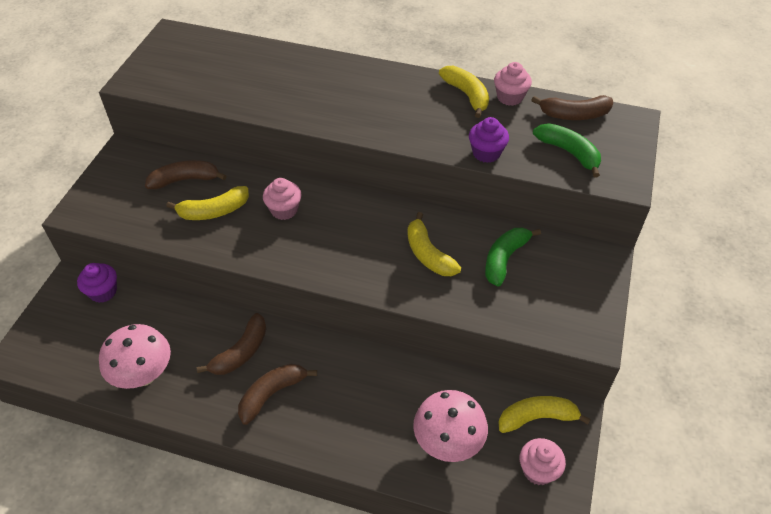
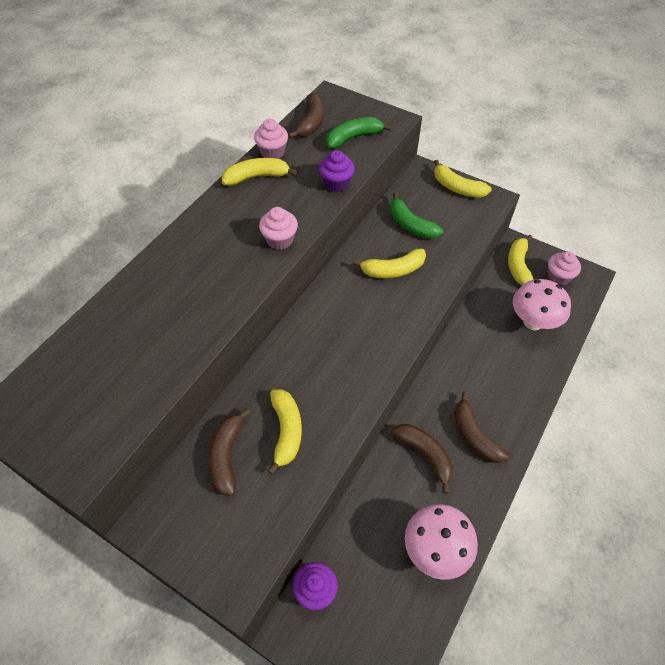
camera: 75 degrees left, 5 degrees up
pink cupcake [263,178,301,220] -> pink cupcake moved to [259,207,298,250]
none -> yellow banana [434,160,492,198]

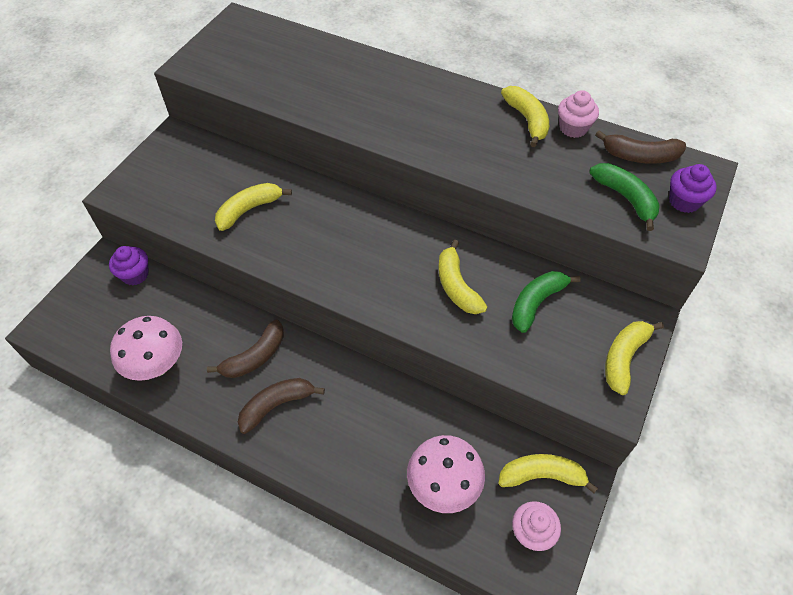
camera: 85 degrees right, 0 degrees up
brown banana [208,408,251,496] -> none
pink cupcake [259,207,298,250] -> none
yellow banana [267,389,302,474] -> yellow banana turned 150 degrees clockwise [215,183,292,231]
purple cupcake [319,150,355,192] -> purple cupcake moved to [669,164,716,213]

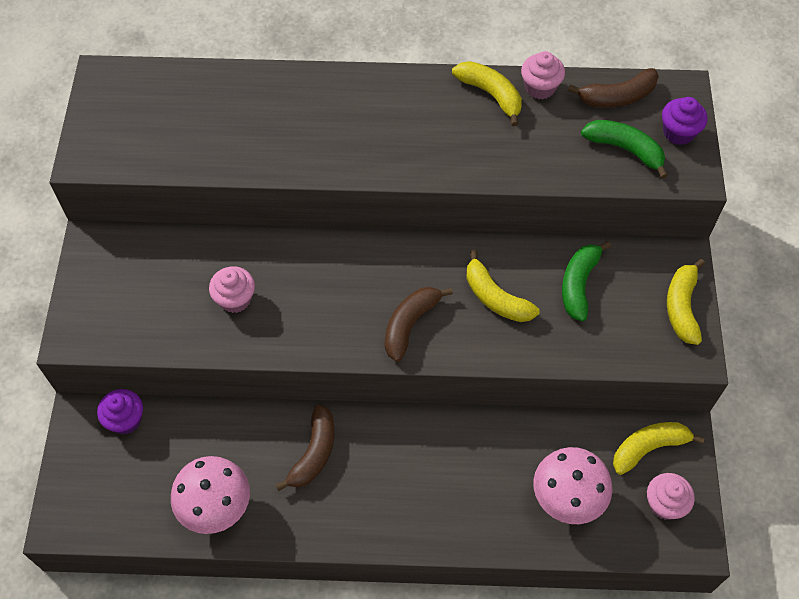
camera: 25 degrees left, 5 degrees up
yellow banana [215,183,292,231] -> pink cupcake [209,266,255,313]
brown banana [238,378,325,434] -> brown banana moved to [385,287,453,362]

